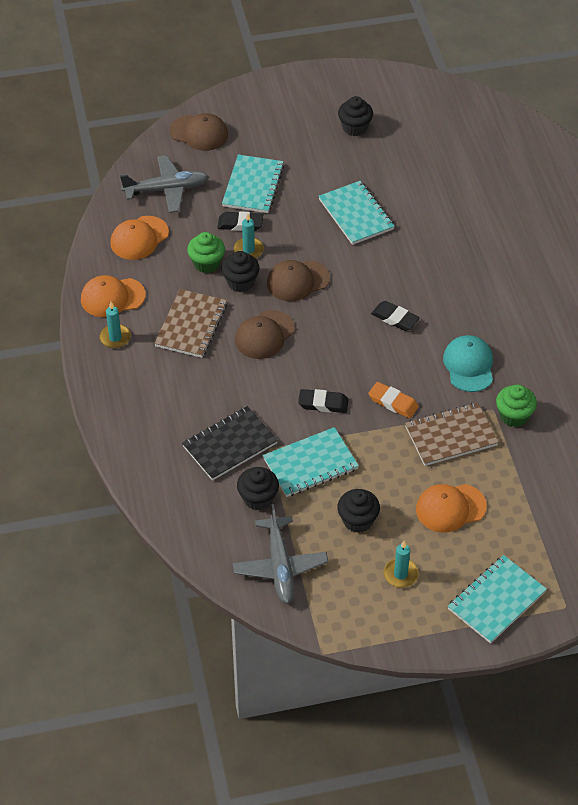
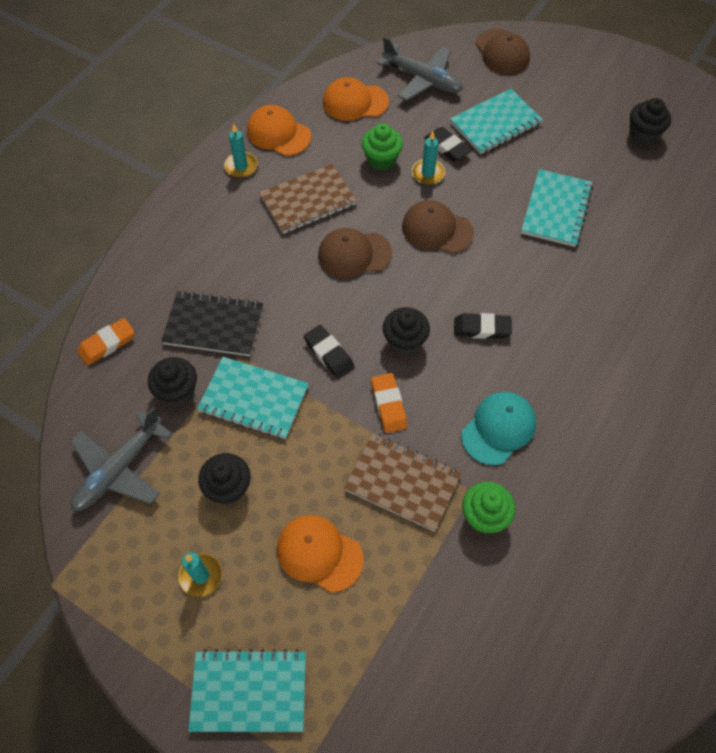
camera: 45 degrees right, 10 degrees up
black cupcake [221,251,260,292] -> black cupcake moved to [383,307,430,355]
black eraser [371,301,420,331] -> black eraser turned 75 degrees counterclockwise [454,313,512,339]
none -> orange eraser [77,318,135,366]

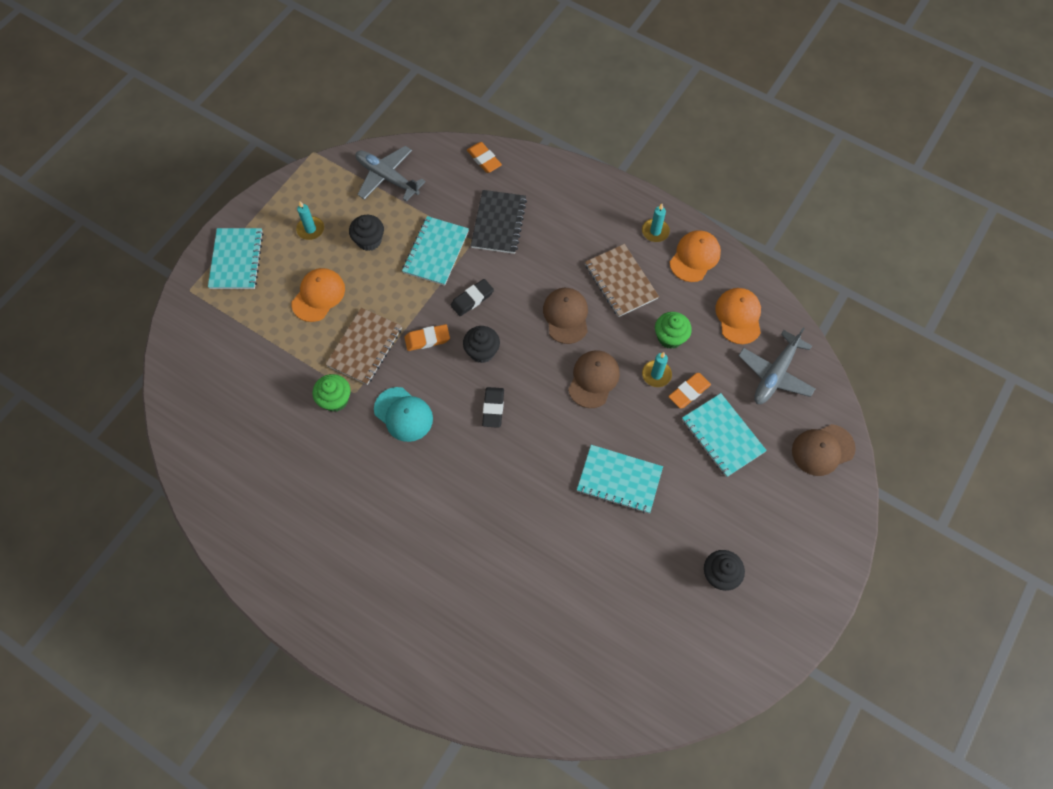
camera: 90 degrees right, 5 degrees up
black cupcake [148,357,197,406] -> none
black eraser [424,127,472,162] -> orange eraser [669,373,711,409]

